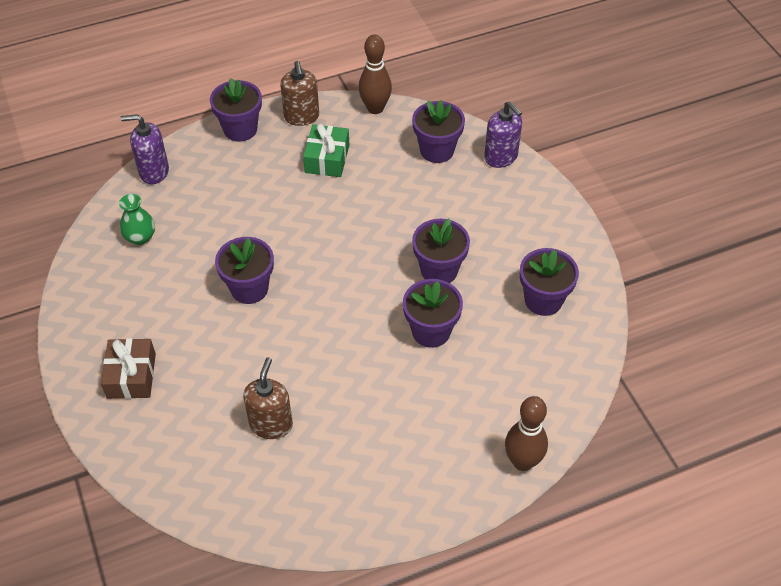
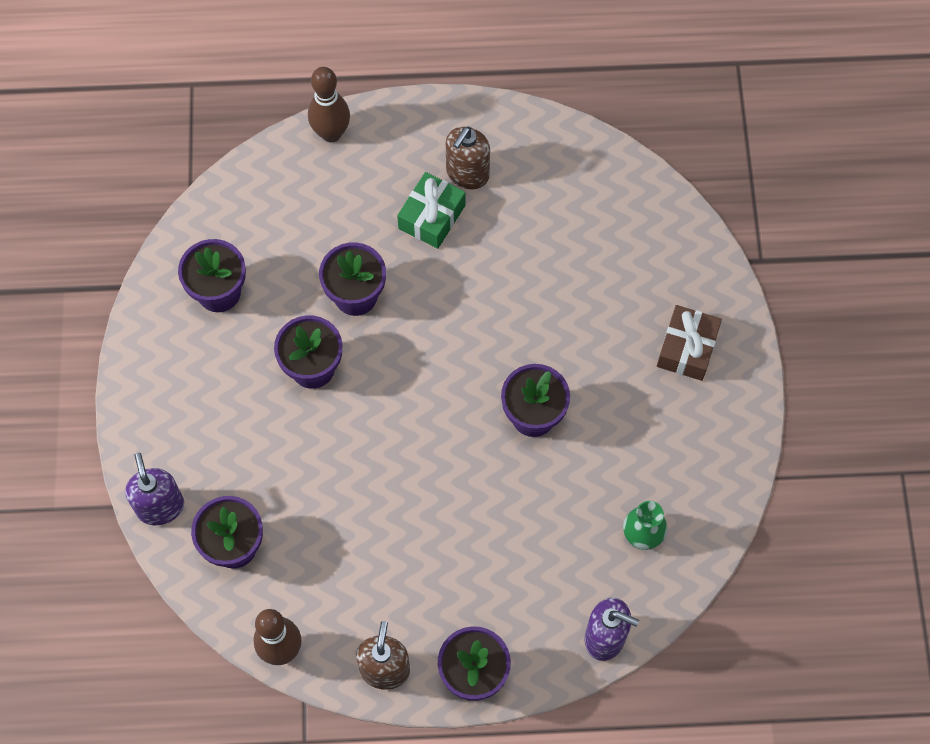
camera: 160 degrees left, 15 degrees up
brown soap dispenser [243,357,293,439] -> brown soap dispenser moved to [446,126,490,189]
green gift [303,124,349,177] -> green gift moved to [397,172,465,249]

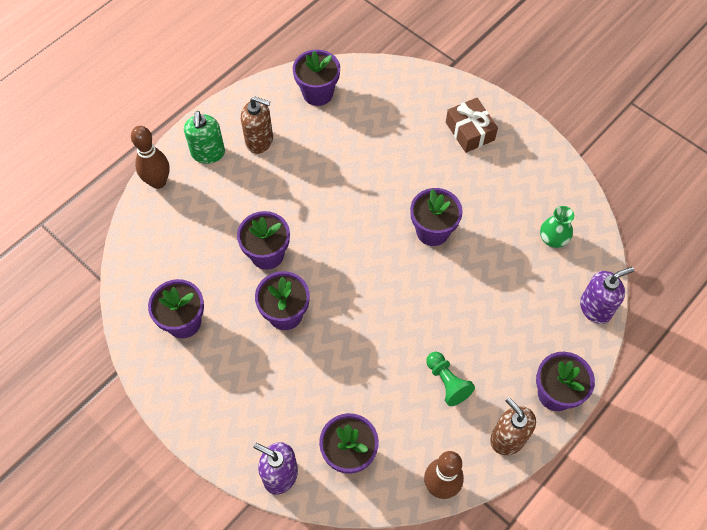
camera: 45 degrees left, 5 degrees down
green gift [397,172,465,249] -> none
brown soap dispenser [446,126,490,189] -> brown soap dispenser turned 60 degrees counterclockwise [241,97,273,154]
none -> green soap dispenser [184,111,225,164]
none -> purple flower pot [293,49,340,106]
none -> green pawn [426,352,475,406]

